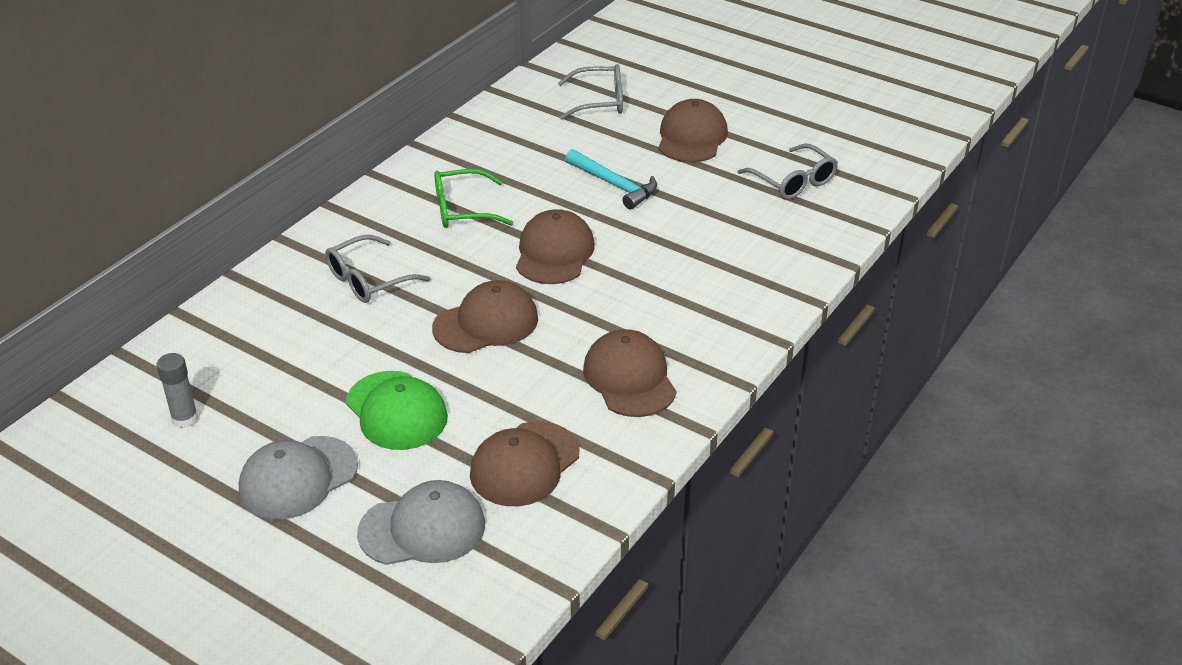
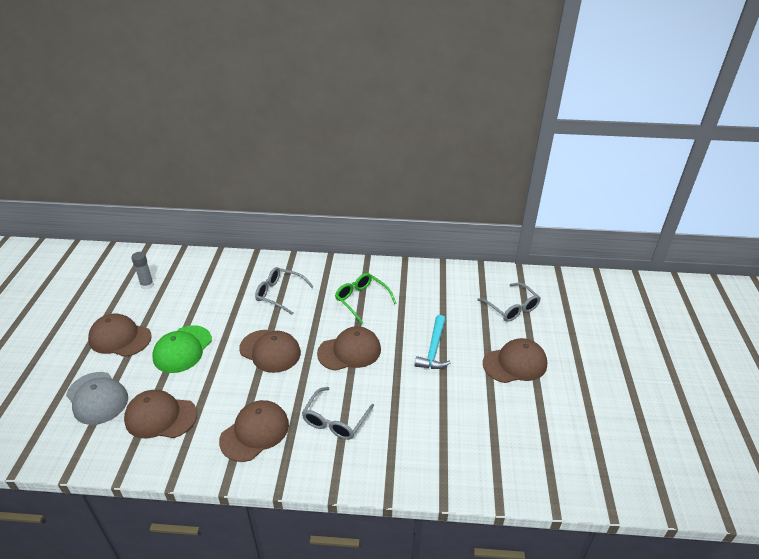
camera: 60 degrees right, 0 degrees up
grey cap [239,436,358,520] -> brown cap [88,314,152,357]
grey glasses [737,144,838,200] -> grey glasses moved to [302,387,374,440]

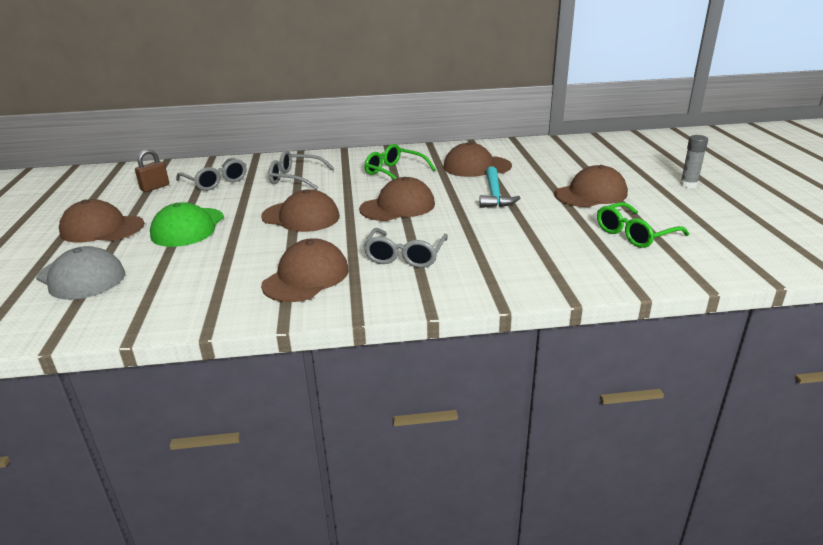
camera: 10 degrees left, 10 degrees down
brown cap [124,390,197,438] -> brown cap moved to [443,142,512,177]
grey glue stick [131,252,154,290] -> grey glue stick moved to [680,135,708,188]
grey glasses [477,283,541,322] -> grey glasses moved to [176,158,247,191]
none -> brown padlock [135,149,169,192]
none -> green glasses [597,202,689,248]

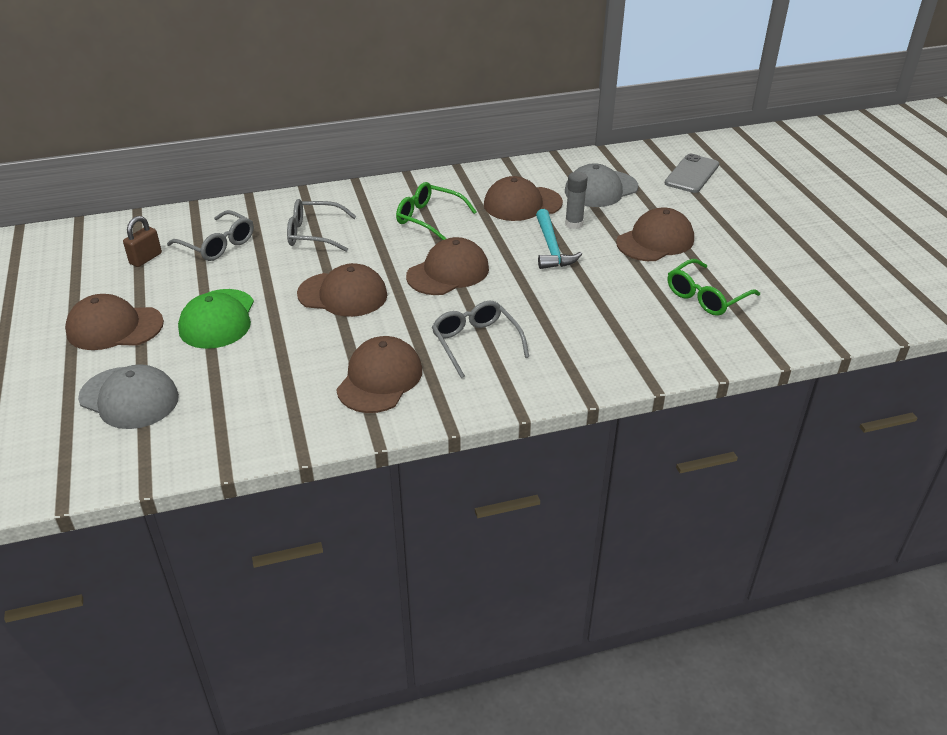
camera: 10 degrees left, 10 degrees up
grey glasses [364,228,448,268] -> grey glasses turned 150 degrees clockwise [432,301,529,378]
grey glue stick [680,135,708,188] -> grey glue stick moved to [565,172,588,229]
none -> grey cap [565,163,638,207]
none -> grey phone [664,154,719,193]

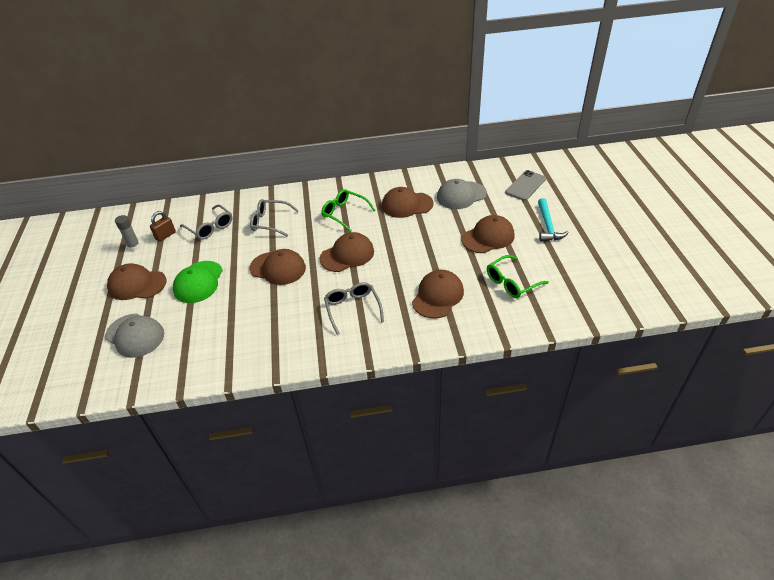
camera: 10 degrees right, 5 degrees up
brown cap [336,336,422,413] -> brown cap moved to [412,270,464,319]
turquoise hammer [536,209,582,269] -> turquoise hammer moved to [538,198,569,241]
grey glue stick [565,172,588,229] -> grey glue stick moved to [115,215,140,251]

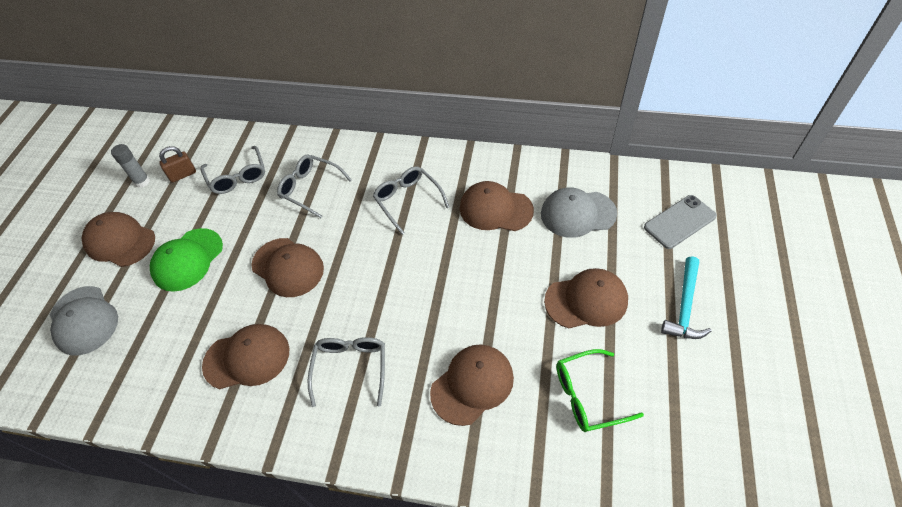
camera: 20 degrees right, 10 degrees up
brown cap [320,232,374,272] -> brown cap moved to [202,324,289,389]
green glasses [321,189,376,232] -> grey glasses [373,166,449,235]

